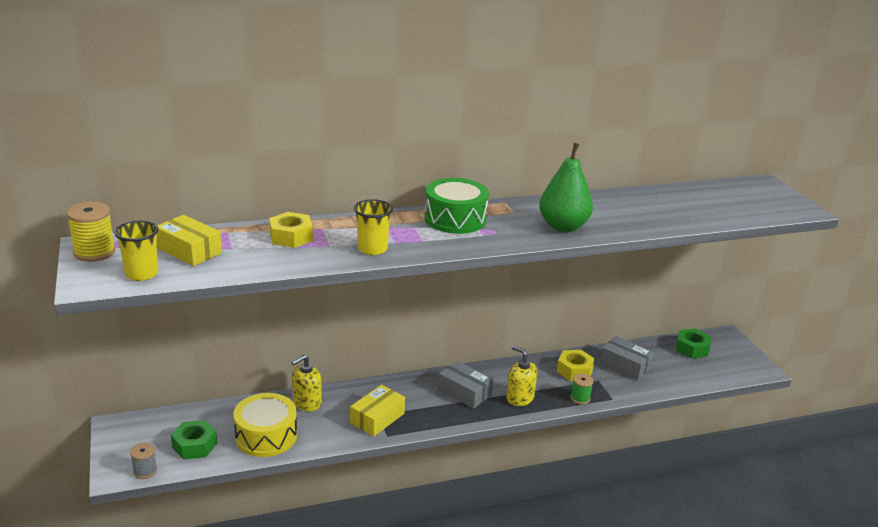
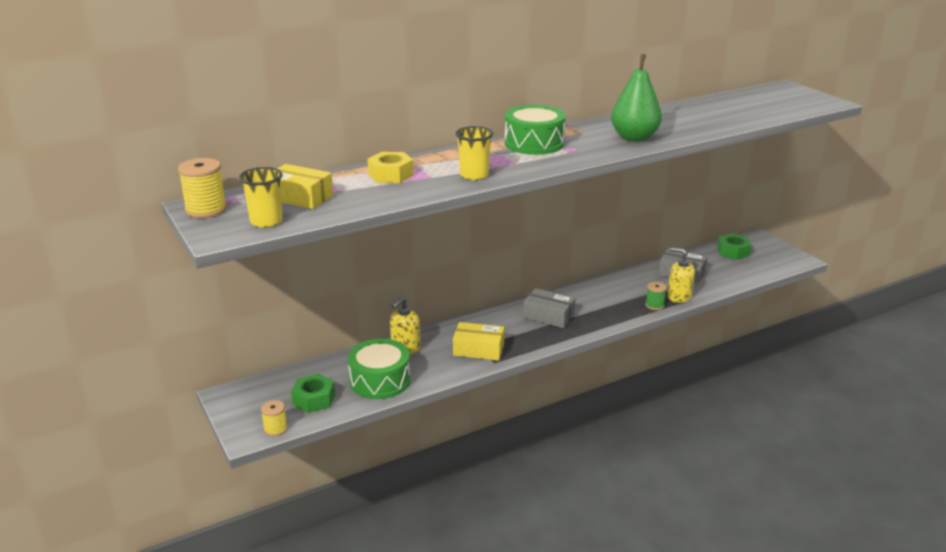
camera: 10 degrees left, 0 degrees up
grey spool [130,443,157,479] -> yellow spool [261,400,288,436]
yellow drum [233,393,297,457] -> green drum [348,339,411,399]
yellow box [350,385,405,437] -> yellow box turned 75 degrees clockwise [453,322,504,361]
yellow soap dispenser [507,345,537,406] -> yellow soap dispenser moved to [667,247,695,303]
yellow nut [557,350,595,381] -> none

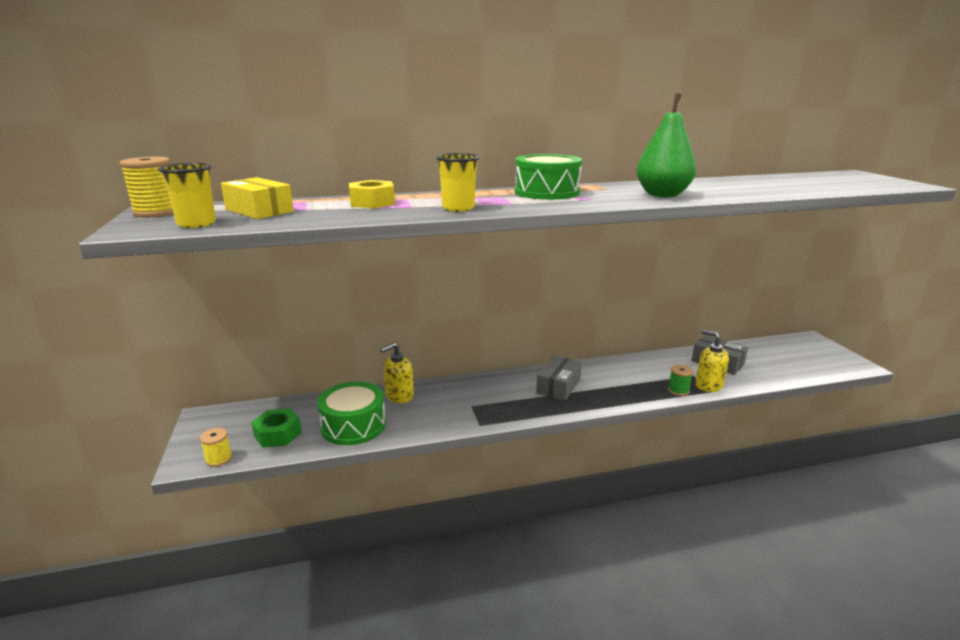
camera: 15 degrees right, 5 degrees down
yellow box [453,322,504,361] -> none
grey box [523,288,575,328] -> grey box turned 75 degrees clockwise [536,356,582,401]
green nut [717,234,752,260] -> none

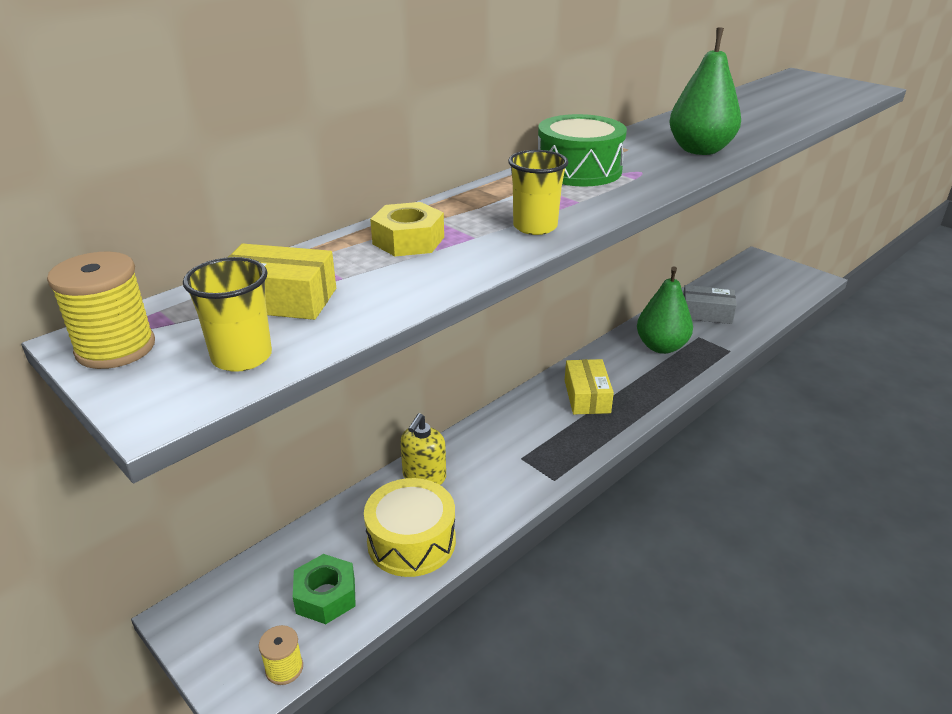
camera: 30 degrees left, 10 degrees up
green drum [317,382,386,445] -> yellow drum [364,478,456,577]
grey box [536,356,582,401] -> yellow box [565,359,614,414]
green spool [668,365,693,396] -> none
yellow soap dispenser [695,330,729,392] -> none
none -> green pear [637,266,693,354]

